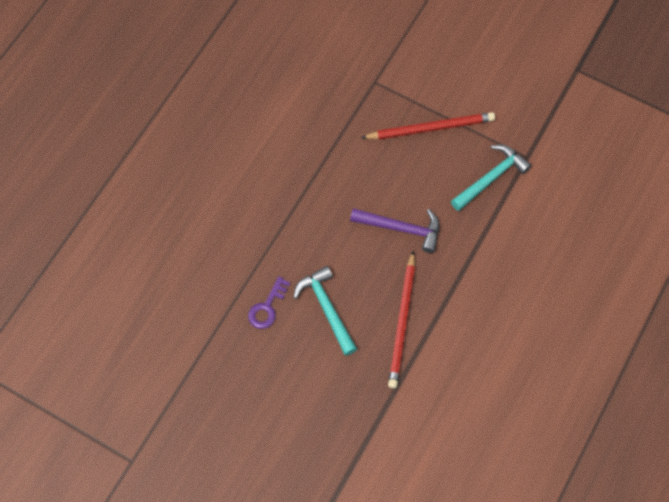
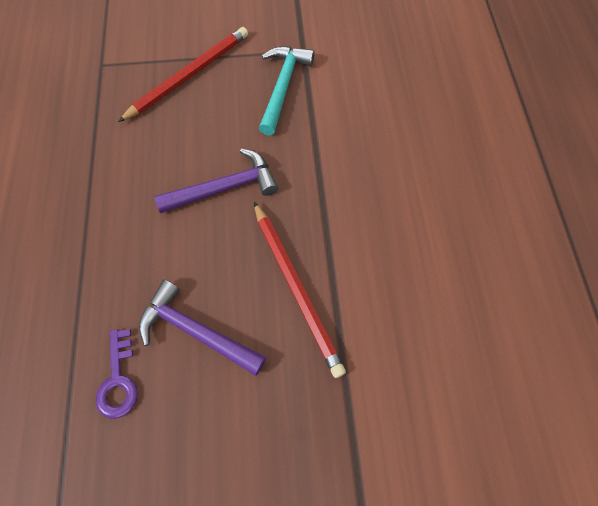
camera: 35 degrees left, 0 degrees up
turquoise hammer [293,266,357,356] -> purple hammer [139,280,266,376]

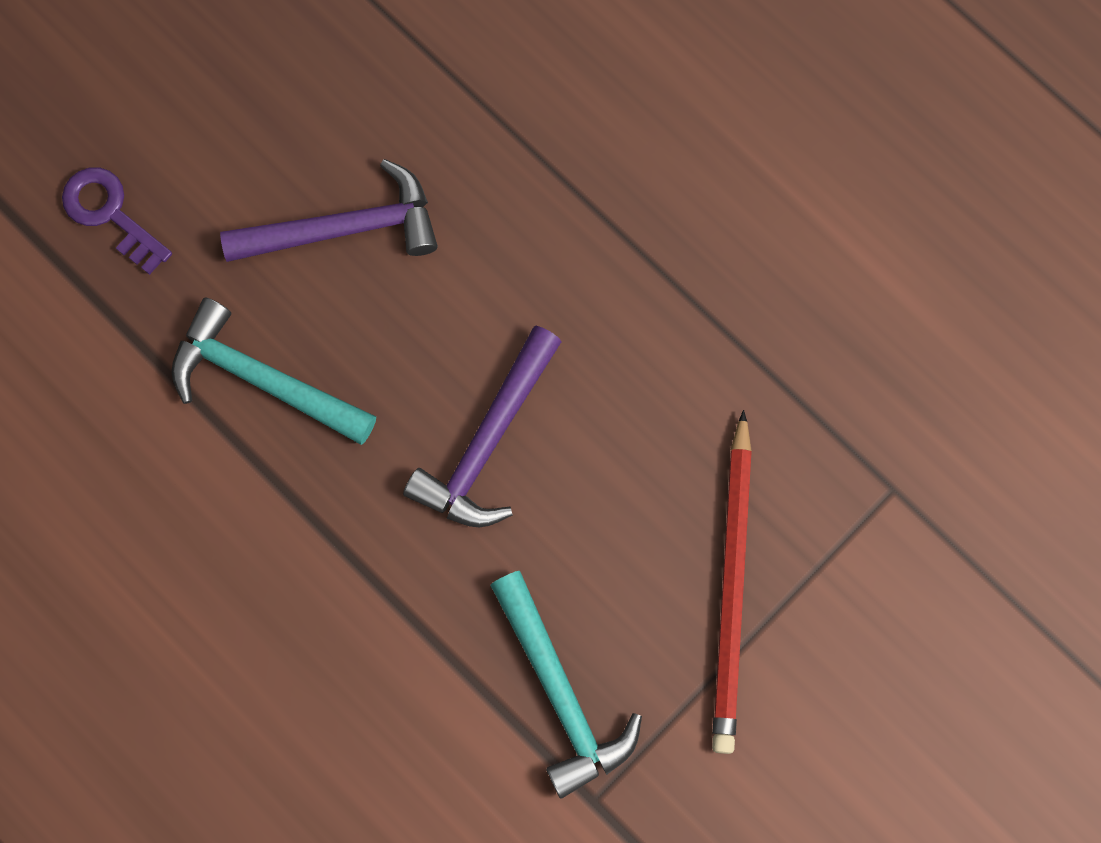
camera: 140 degrees right, 10 degrees up
purple key [96,329,138,419] -> purple key moved to [62,167,172,275]
red pencil [254,202,346,378] -> turquoise hammer [171,298,376,445]

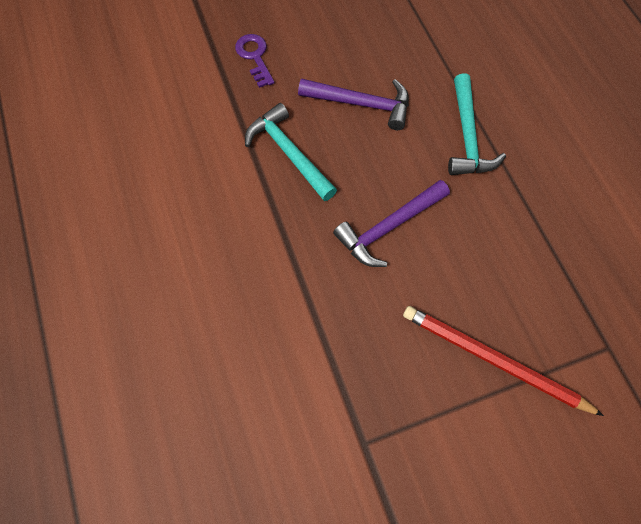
camera: 25 degrees right, 10 degrees down
turquoise hammer [490,571,642,799] -> turquoise hammer moved to [448,74,506,175]
red pencil [712,410,752,754] -> red pencil turned 90 degrees clockwise [403,306,604,416]

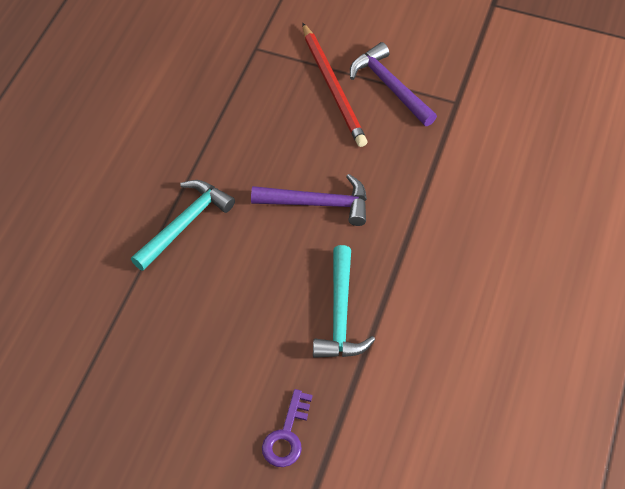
camera: 140 degrees left, 10 degrees down
purple hammer [298,79,409,130] -> purple hammer moved to [350,42,437,126]

